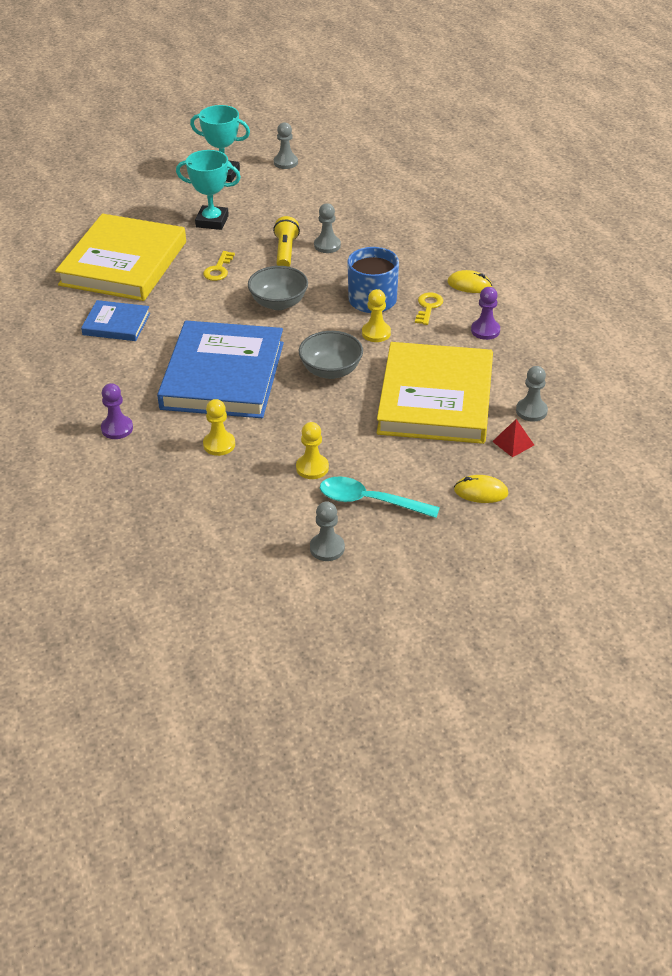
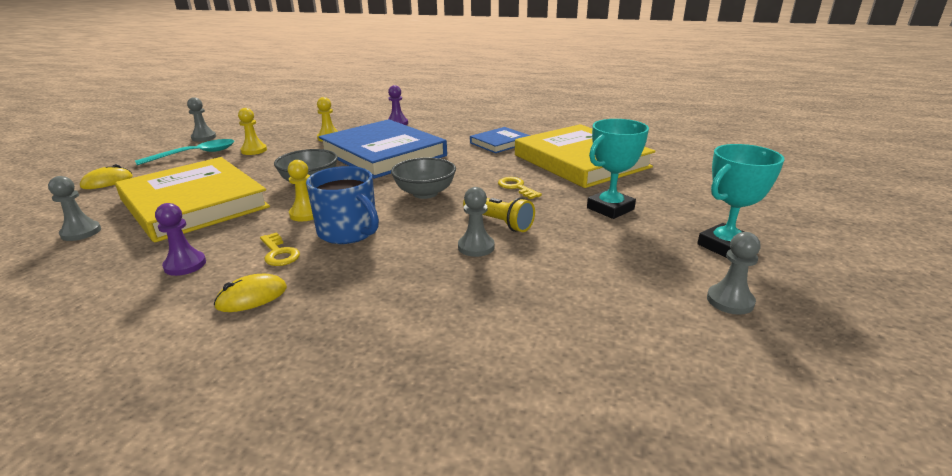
camera: 130 degrees right, 15 degrees down
red pyramid [492,419,534,457] -> none

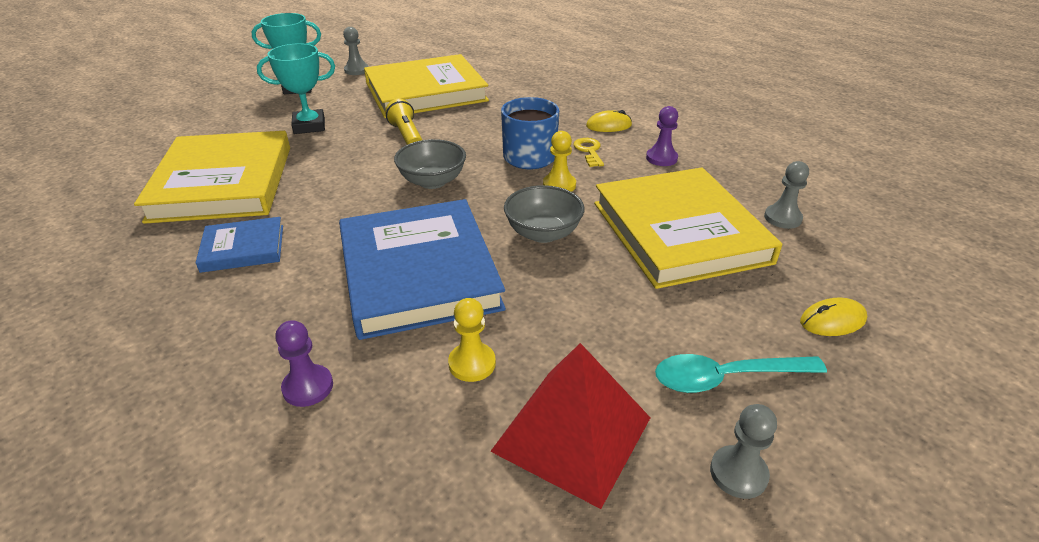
camera: 155 degrees left, 10 degrees up
yellow pawn [238,108,267,155] -> none
grey pawn [458,187,495,257] -> none
yellow key [498,177,542,199] -> none
none -> yellow book [364,54,489,118]
none -> red pyramid [490,343,651,509]

